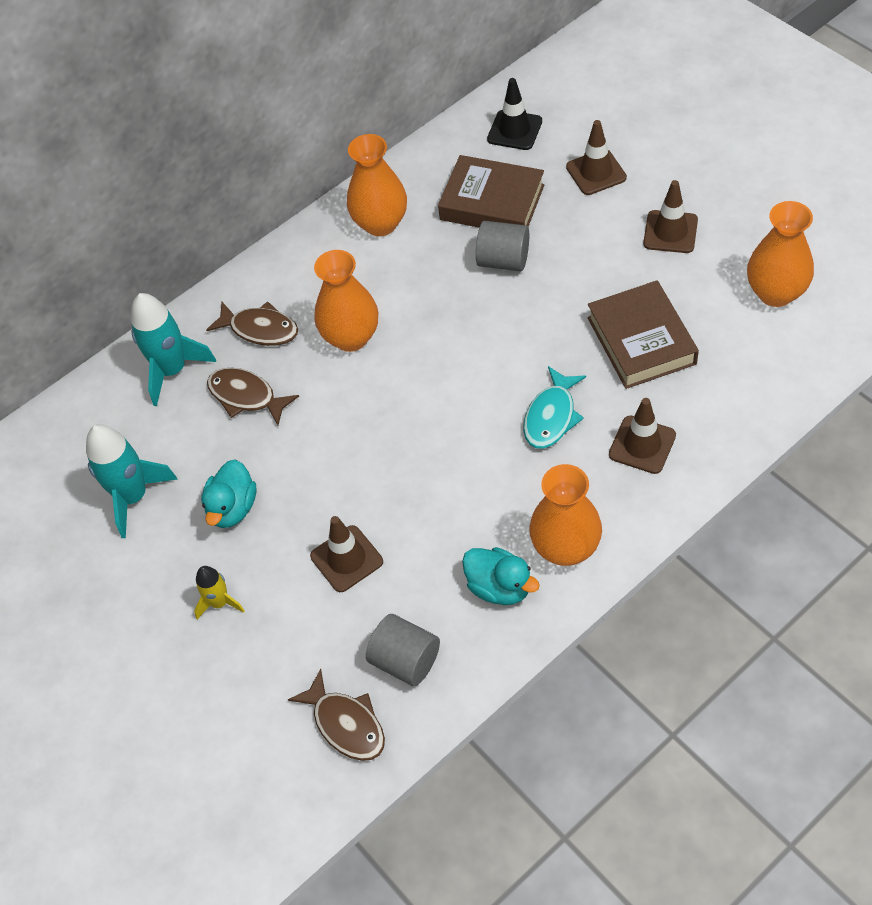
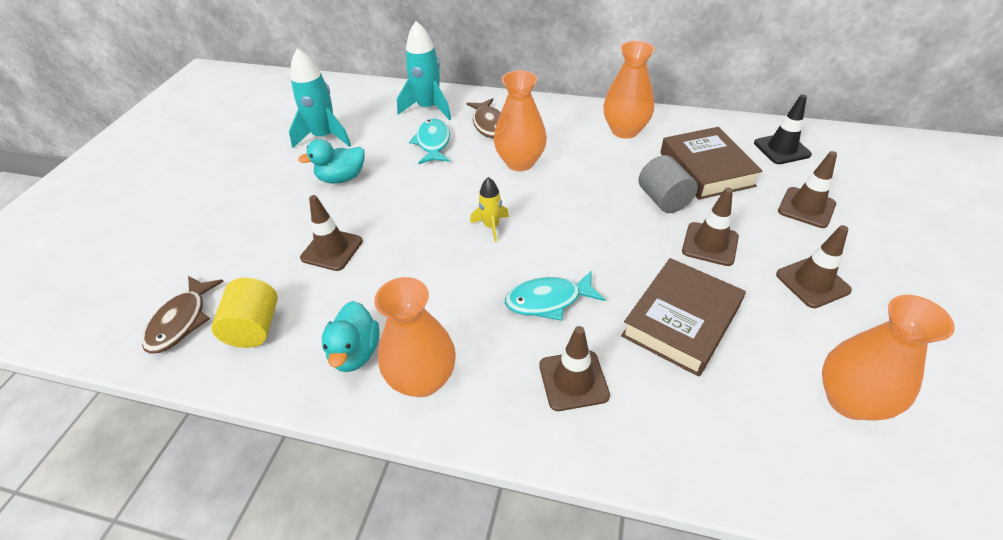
camera: 50 degrees right, 10 degrees down
yellow rocket [194,566,245,619] -> yellow rocket moved to [470,177,509,242]
brown fish [207,368,299,425] -> turquoise fish [409,119,450,164]
grey cylinder [366,614,440,686] -> yellow cylinder [211,278,278,348]
none -> brown traffic cone [682,188,739,266]

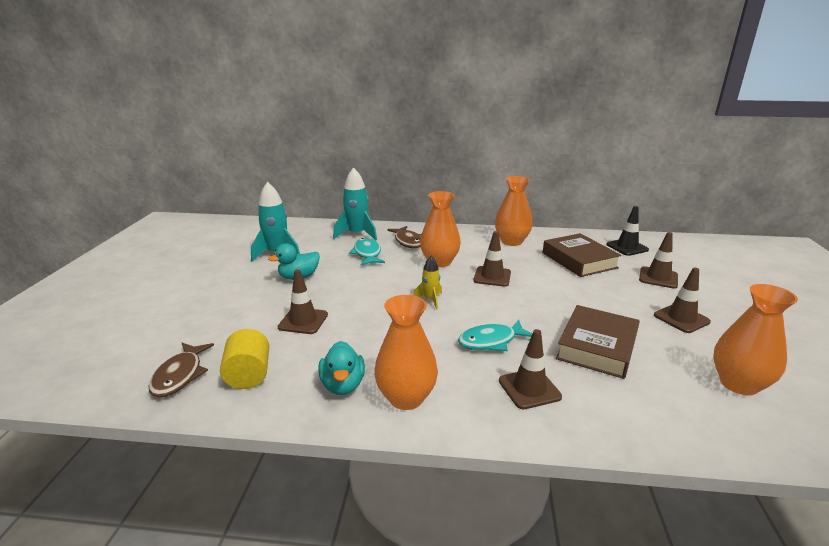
camera: 10 degrees left, 20 degrees down
grey cylinder [639,155,698,213] -> none
brown traffic cone [682,188,739,266] -> brown traffic cone moved to [473,231,511,287]

